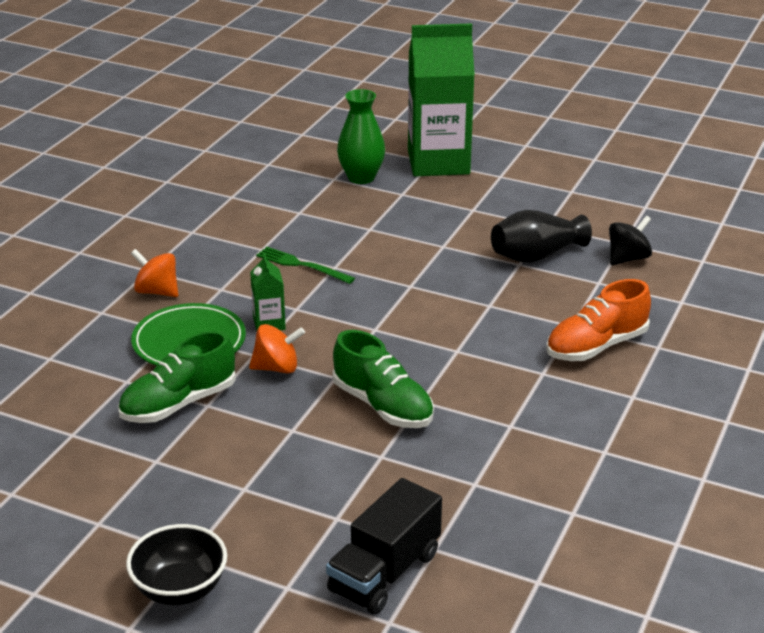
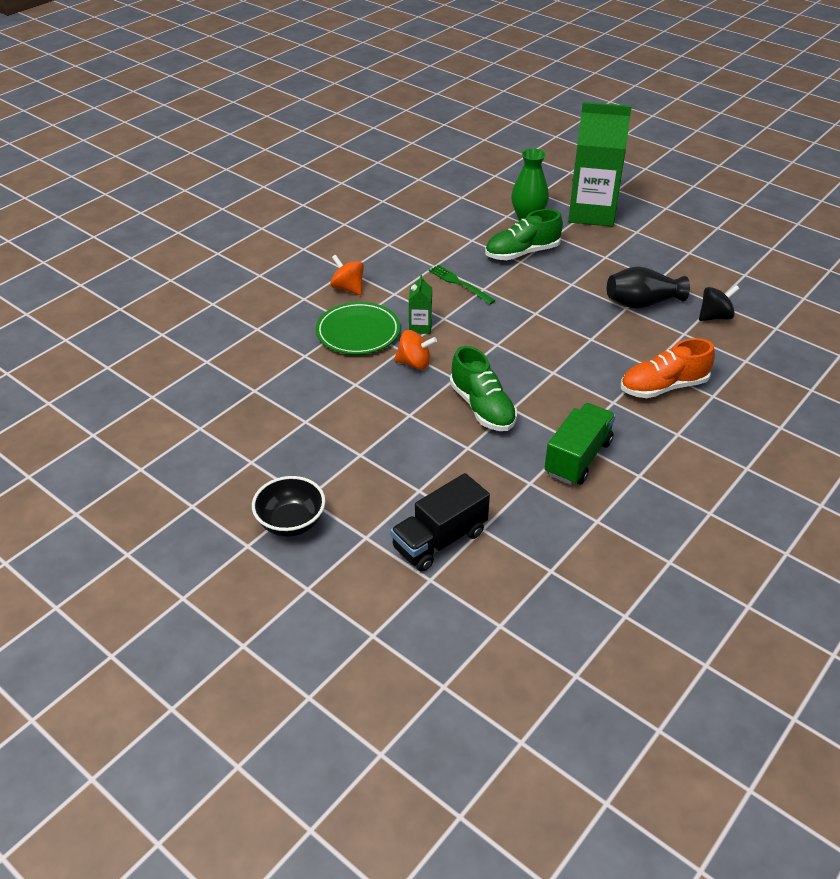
camera: 15 degrees right, 10 degrees up
green shoe [118,331,236,423] -> green shoe moved to [485,209,563,260]
none -> green truck [544,403,616,485]

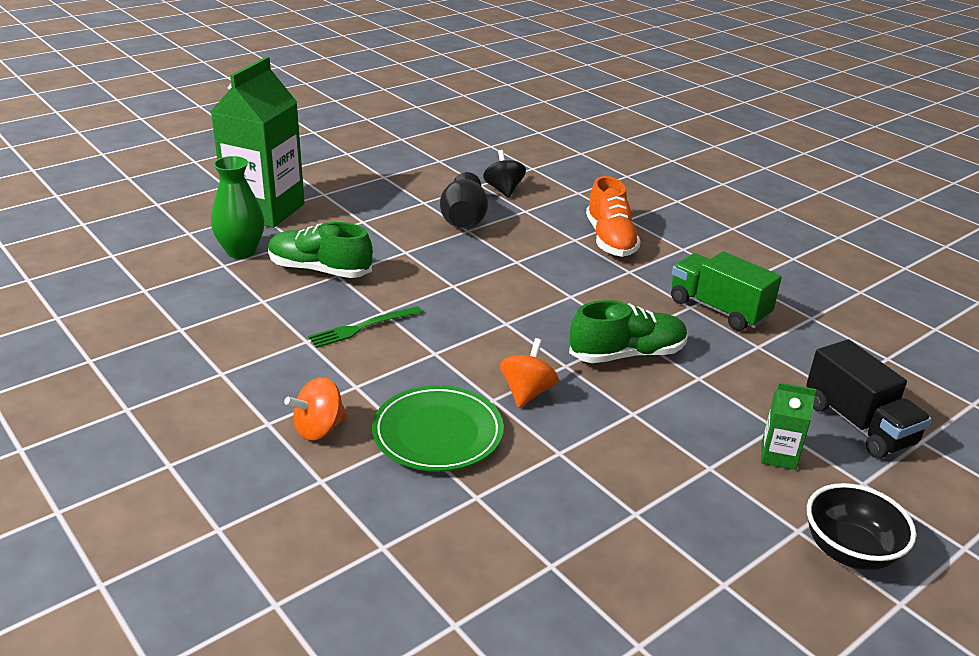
camera: 80 degrees left, 10 degrees down
green carton [409,274,432,334] -> green carton moved to [761,383,816,470]
green shoe [485,209,563,260] -> green shoe turned 120 degrees clockwise [268,222,373,278]

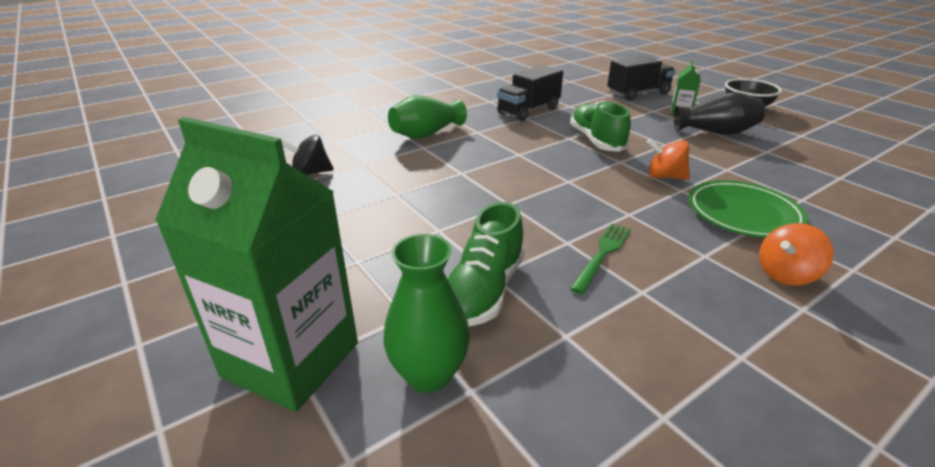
camera: 85 degrees left, 0 degrees up
orange spinning top [284,377,347,441] -> orange spinning top turned 90 degrees clockwise [759,223,834,285]
green fork [308,306,422,348] -> green fork turned 120 degrees counterclockwise [570,223,631,294]
black vase [440,172,488,229] -> black vase moved to [674,92,765,135]
orange shoe [586,176,641,257] -> green vase [388,95,467,139]
green truck [671,251,782,331] -> black truck [497,65,563,121]

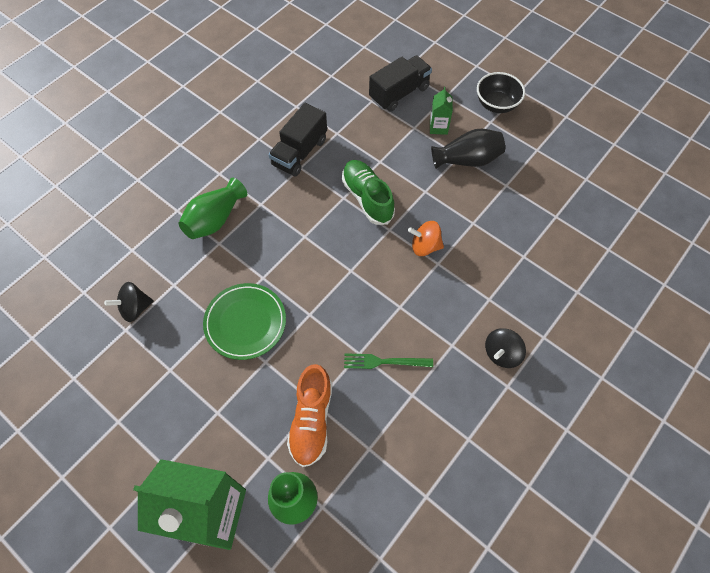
camera: 15 degrees left, 30 degrees up
green shoe [448,202,525,327] -> orange shoe [287,364,332,467]
green fork [570,223,631,294] -> green fork turned 105 degrees counterclockwise [344,353,433,369]
green plate [688,180,808,238] -> green plate moved to [203,283,286,360]
orange spinning top [759,223,834,285] -> black spinning top [485,328,526,368]

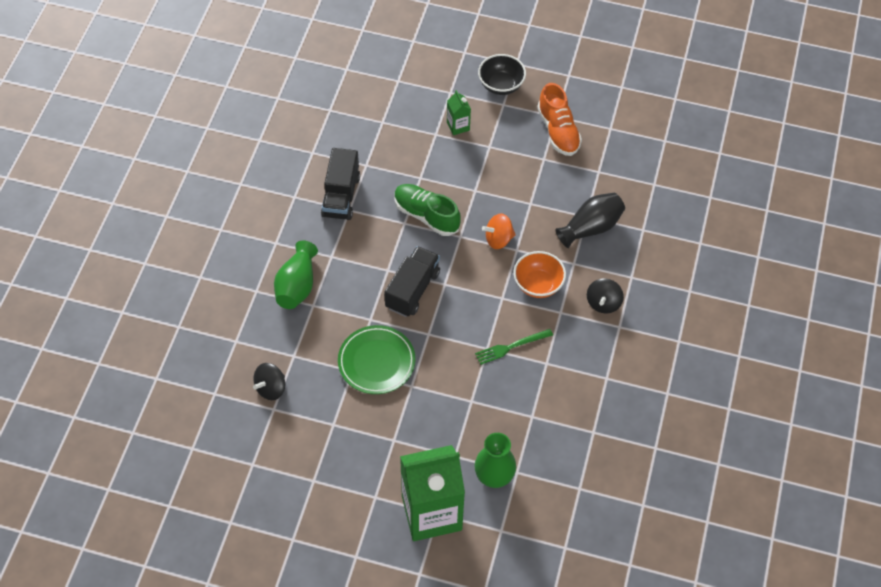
camera: 25 degrees left, 5 degrees down
orange shoe [287,364,332,467] -> orange shoe moved to [537,83,582,156]
black truck [369,55,432,112] -> black truck moved to [384,246,440,317]
black vase [431,129,505,169] -> black vase moved to [555,193,625,248]
none -> orange bowl [513,251,566,298]

